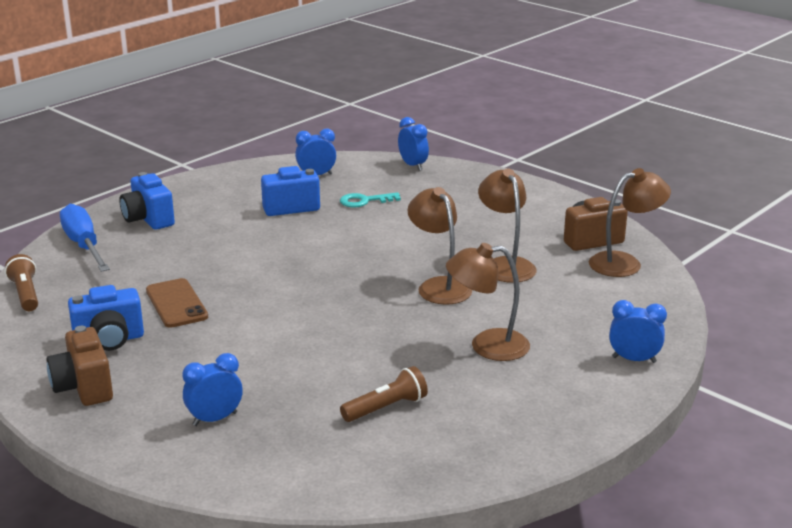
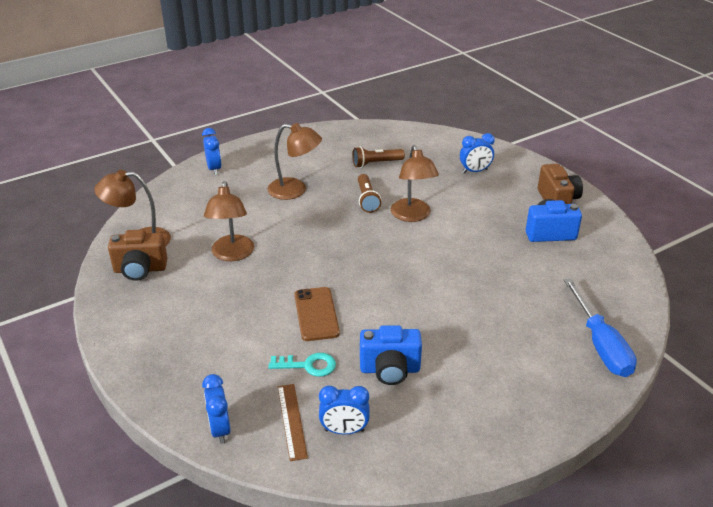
camera: 165 degrees left, 10 degrees up
brown flashlight [5,254,38,311] -> brown flashlight moved to [358,174,381,213]
blue camera [119,172,175,230] -> none
brown phone [146,278,208,328] -> brown phone moved to [294,287,340,341]
brown lamp [407,187,472,305] -> brown lamp moved to [391,145,439,222]
blue clock [609,300,667,363] -> blue clock turned 135 degrees counterclockwise [202,128,222,175]
none -> brown ruler [278,384,308,461]

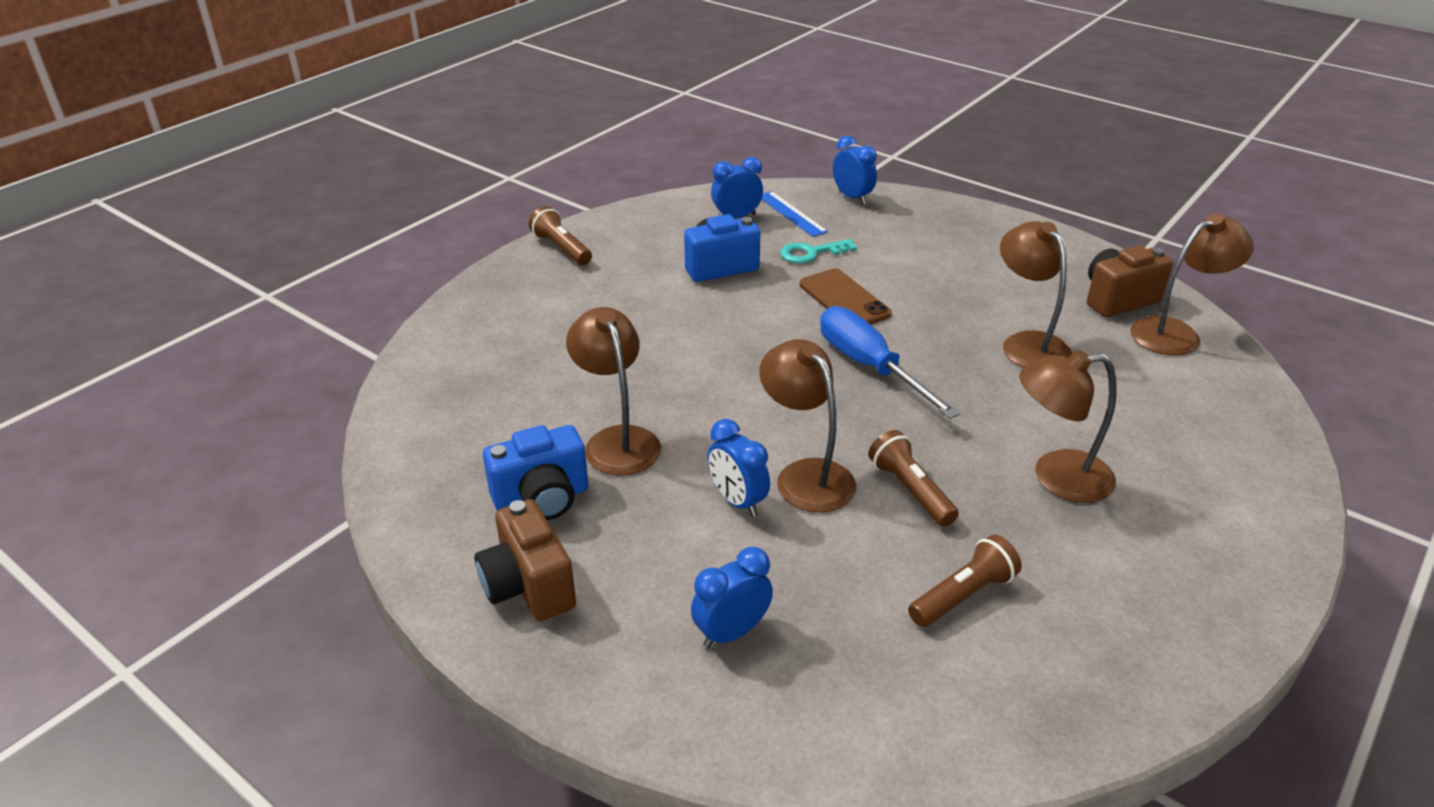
camera: 160 degrees right, 0 degrees up
blue clock [202,128,222,175] -> blue clock moved to [708,419,770,517]
brown ruler [278,384,308,461] -> blue ruler [761,191,828,237]
blue screwdriver [564,278,637,377] -> blue screwdriver moved to [820,306,960,419]
none -> brown flashlight [529,206,592,265]
none -> brown lamp [566,307,661,475]

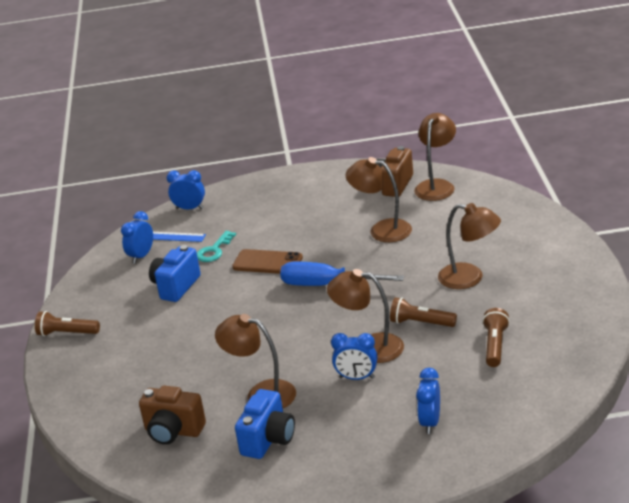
camera: 40 degrees left, 5 degrees down
brown camera [475,499,576,621] -> brown camera moved to [139,386,206,445]
brown lamp [1019,350,1117,503] -> brown lamp turned 105 degrees counterclockwise [438,203,501,289]

